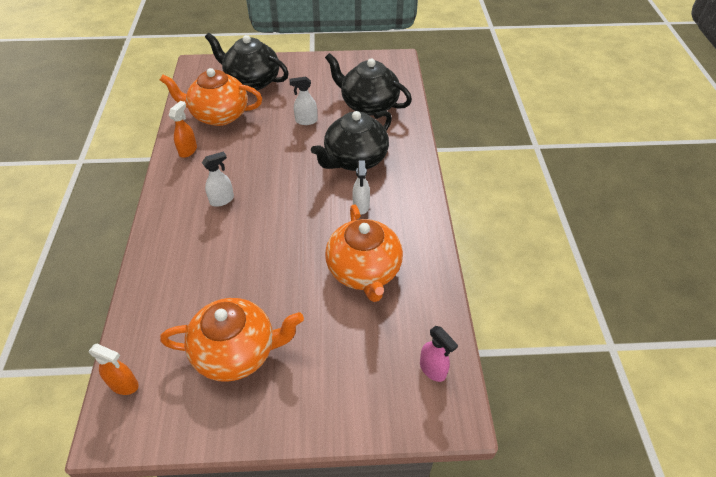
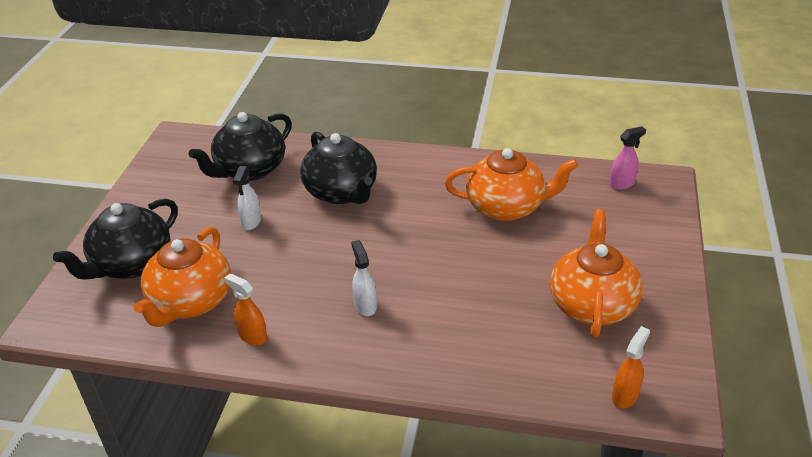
camera: 75 degrees left, 10 degrees down
white spray bottle [352,161,370,214] -> none

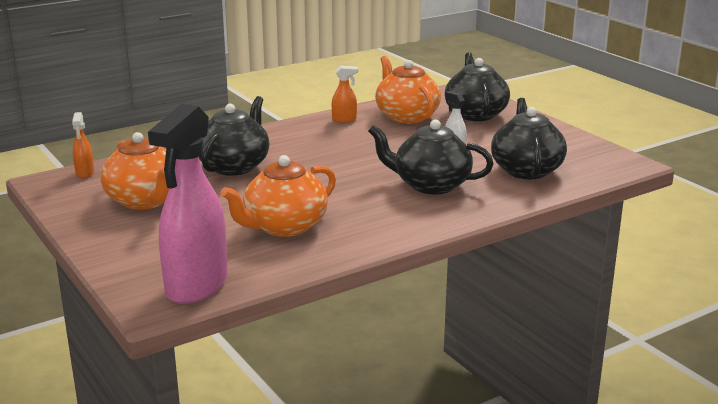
camera: 135 degrees right, 15 degrees down
white spray bottle [351,240,377,316] -> none
pink spray bottle [610,126,646,190] -> pink spray bottle [148,104,227,304], size x2.35
none -> black teapot [199,96,270,176]

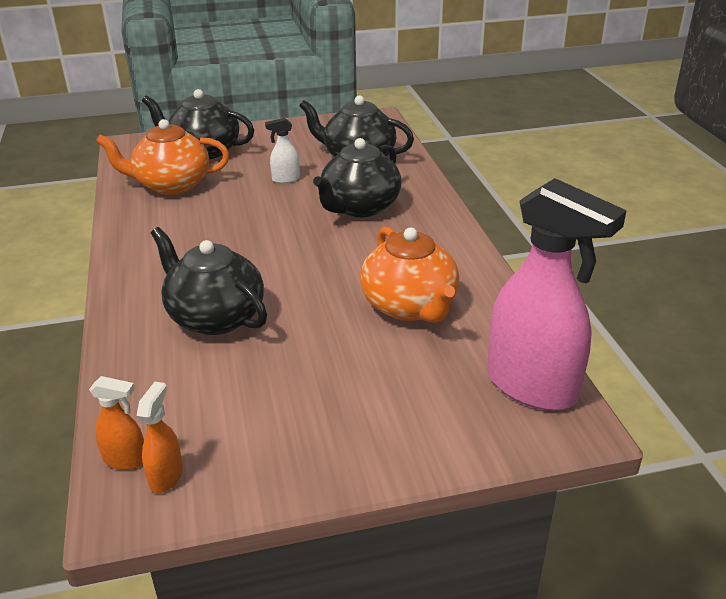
camera: 70 degrees left, 10 degrees up
orange teapot [101,132,169,210] -> none
orange spray bottle [332,66,358,123] -> orange spray bottle moved to [137,382,183,493]

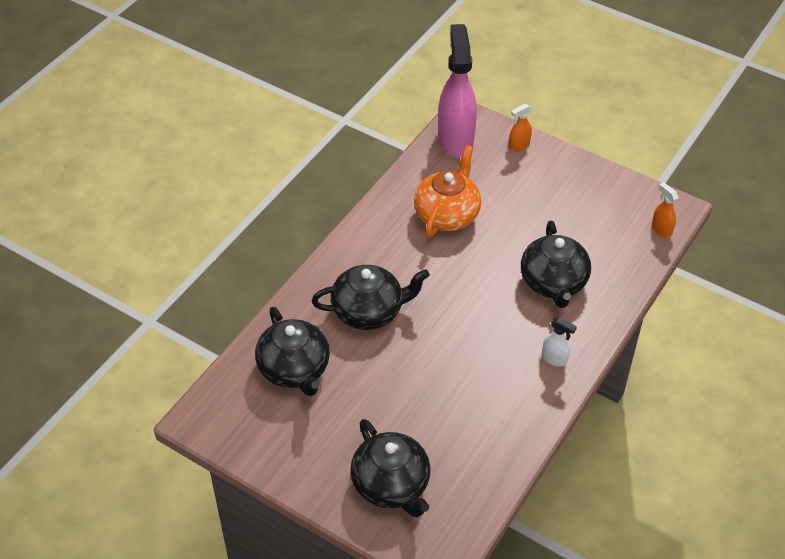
camera: 135 degrees left, 15 degrees up
orange teapot [96,119,229,195] -> none
orange spray bottle [137,382,183,493] -> orange spray bottle moved to [509,104,532,151]
white spray bottle [265,118,300,184] -> white spray bottle moved to [542,317,577,367]

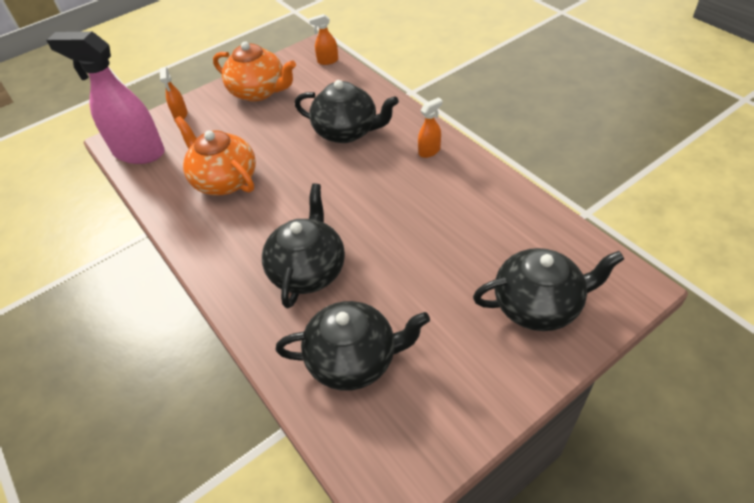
camera: 65 degrees left, 0 degrees up
white spray bottle [542,317,577,367] -> orange spray bottle [418,97,443,158]
none -> orange teapot [213,42,296,102]

